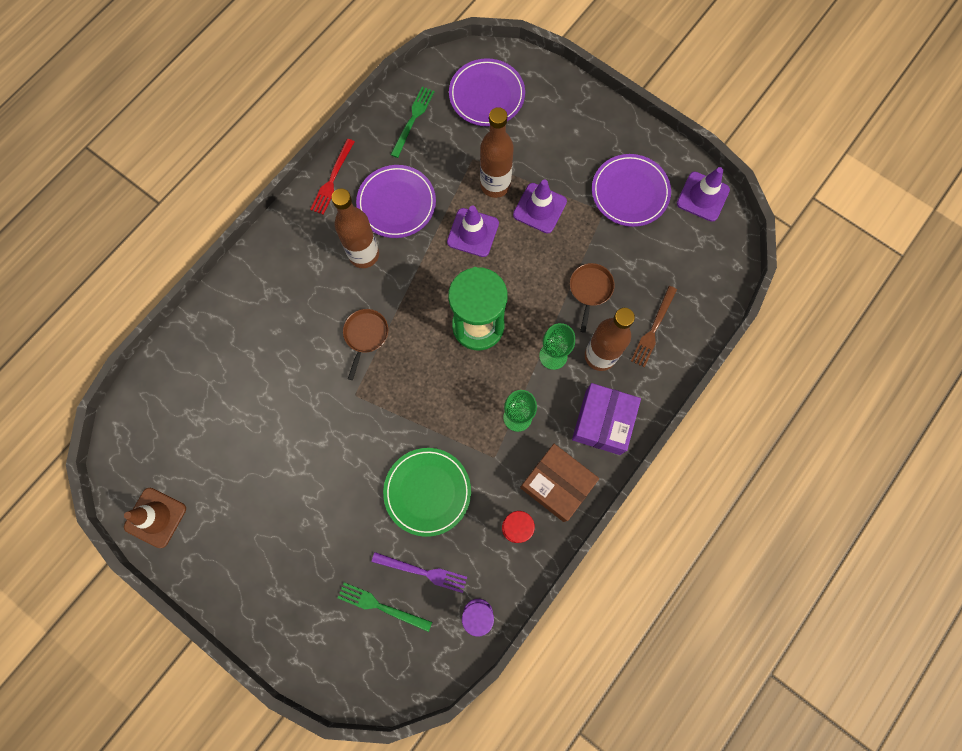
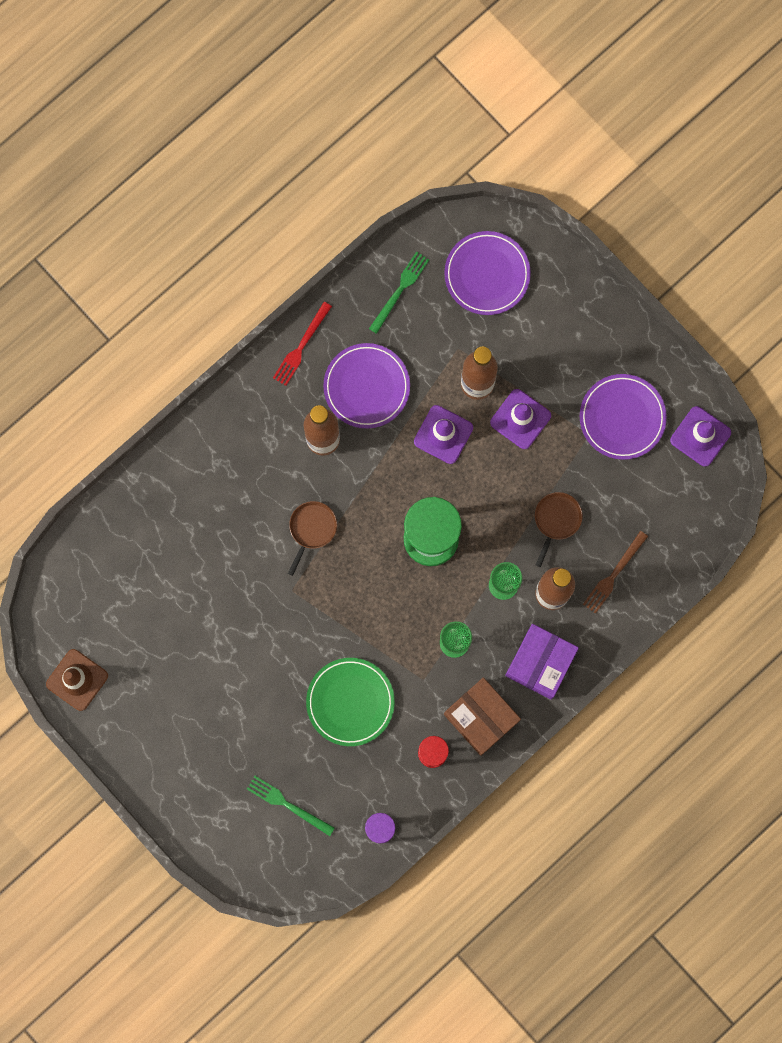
camera: 10 degrees right, 5 degrees up
purple fork [372,552,467,593] -> none

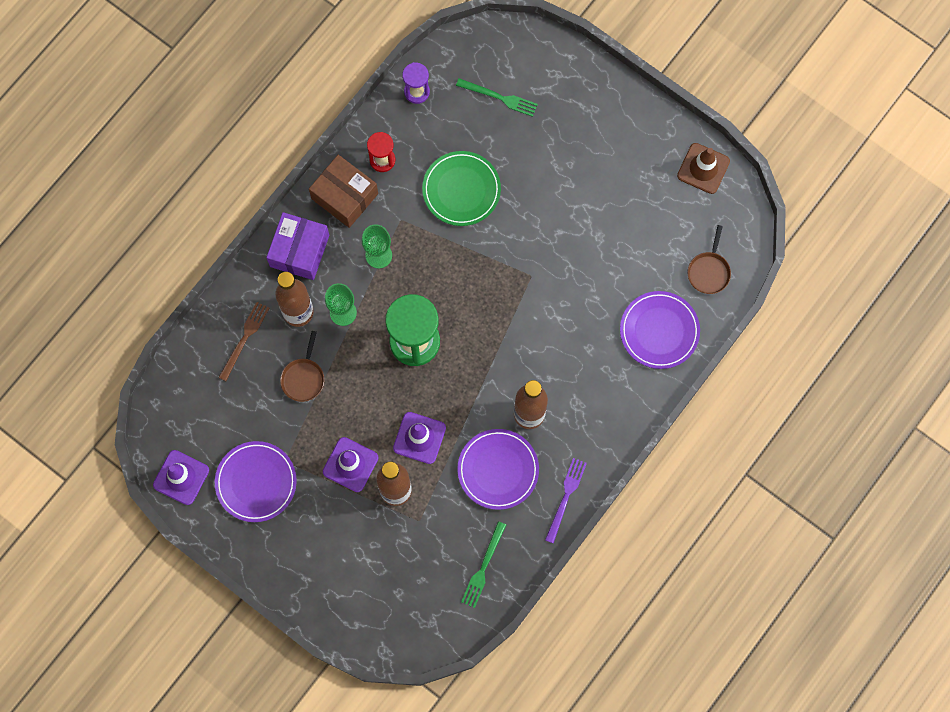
camera: 170 degrees right, 5 degrees down
red fork [273,302,332,386] -> purple fork [545,458,587,544]
brown pan [288,501,337,576] -> brown pan moved to [688,225,731,294]
purple plate [444,231,531,315] -> purple plate moved to [620,291,700,369]

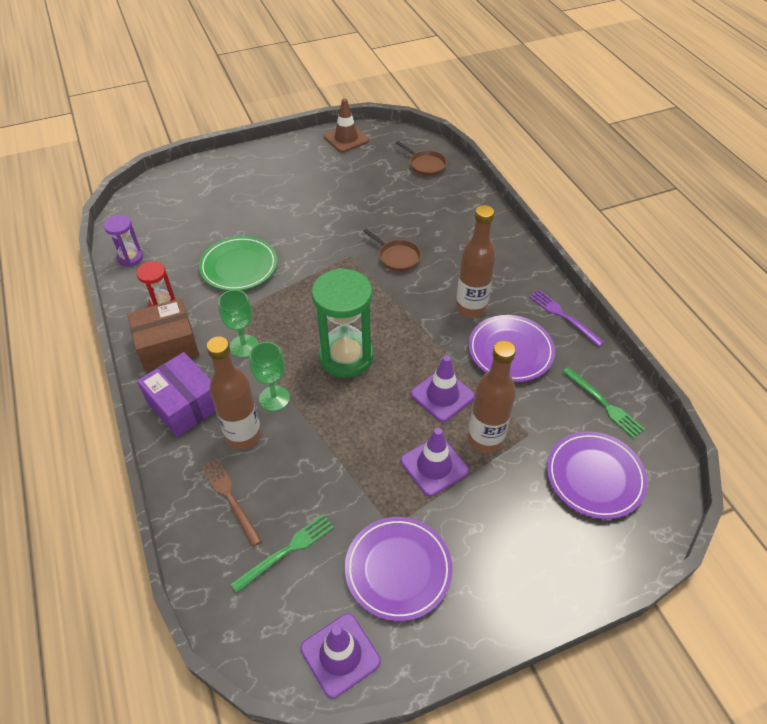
camera: 60 degrees left, 25 degrees down
brown pan [280,331,324,402] -> brown pan moved to [363,229,421,271]
green fork [456,78,538,117] -> green fork moved to [231,514,334,593]
purple plate [620,291,700,369] -> purple plate moved to [547,431,648,519]

